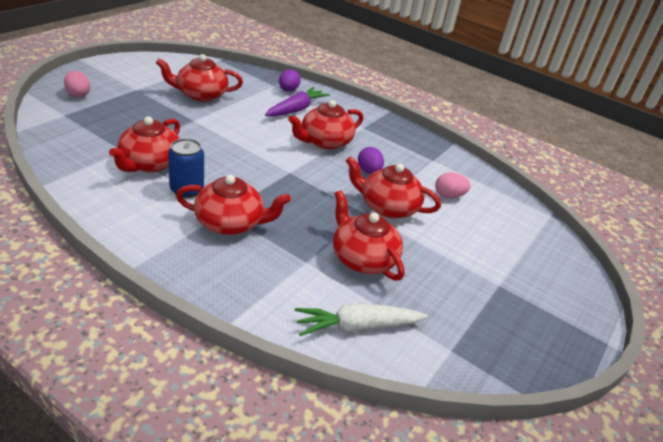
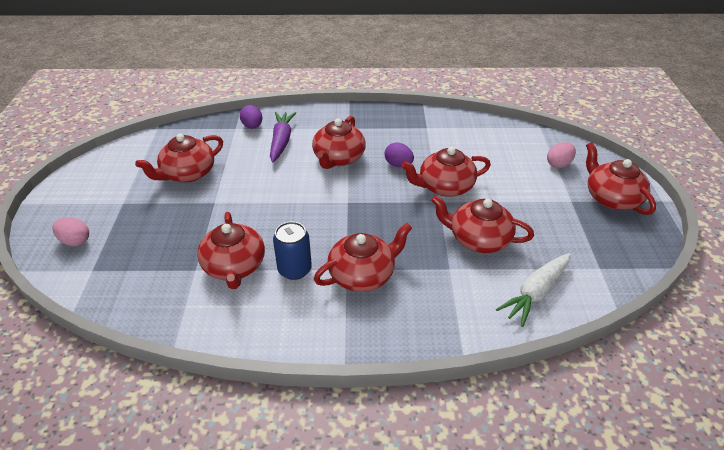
camera: 30 degrees left, 5 degrees up
pink egg [435,172,471,198] -> pink egg moved to [547,142,576,168]
none -> red teapot [586,142,656,215]

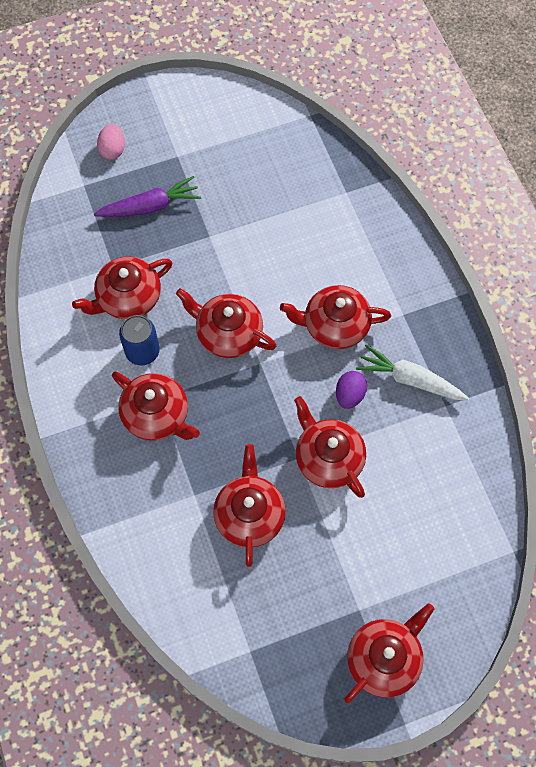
camera: 70 degrees right, 25 degrees up
red teapot [135,134,223,182] -> red teapot moved to [176,288,276,358]
purple egg [240,105,262,129] -> none
purple carrot [270,112,296,162] -> purple carrot moved to [94,176,201,217]
white carrot [496,253,571,327] -> white carrot moved to [356,344,469,400]
pink egg [547,142,576,168] -> none

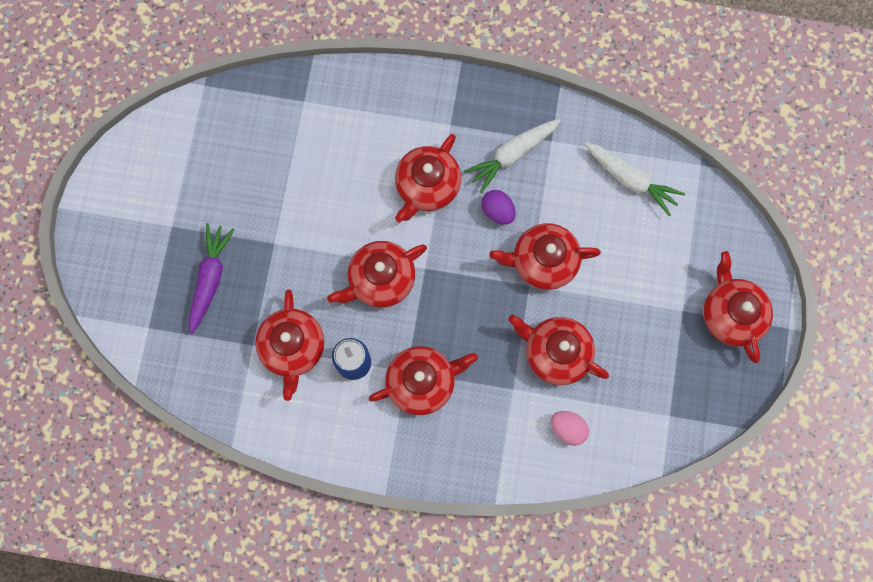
camera: 60 degrees left, 10 degrees up
pink egg [97,124,125,160] -> pink egg moved to [551,411,589,446]
none -> white carrot [584,142,685,216]

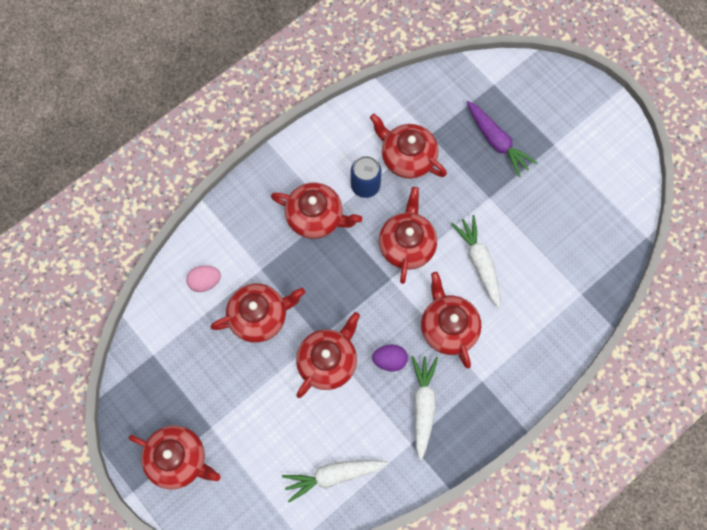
camera: 130 degrees right, 5 degrees down
red teapot [369,346,478,415] -> red teapot turned 90 degrees counterclockwise [271,183,362,239]
none -> white carrot [451,215,501,308]

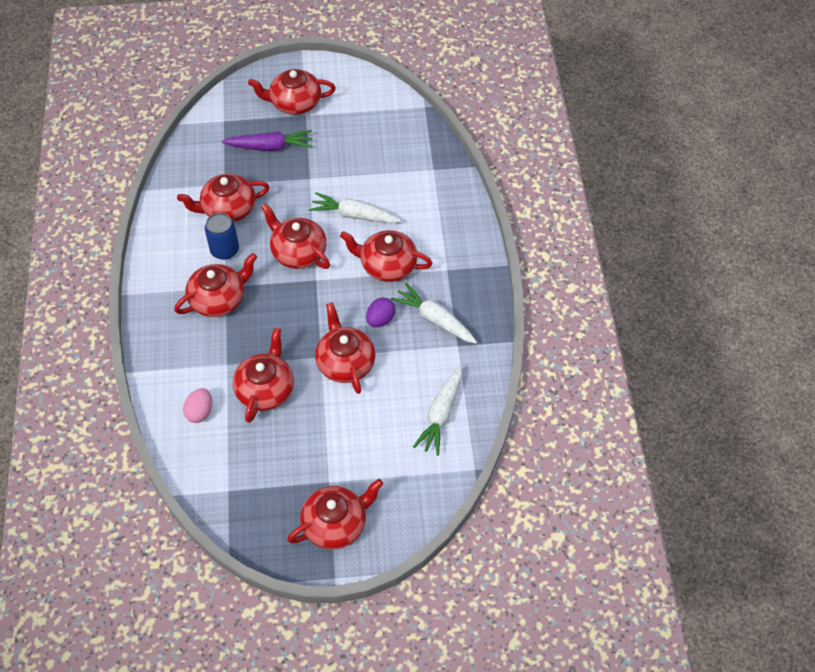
camera: 55 degrees left, 15 degrees down
none -> red teapot [248,69,336,115]

